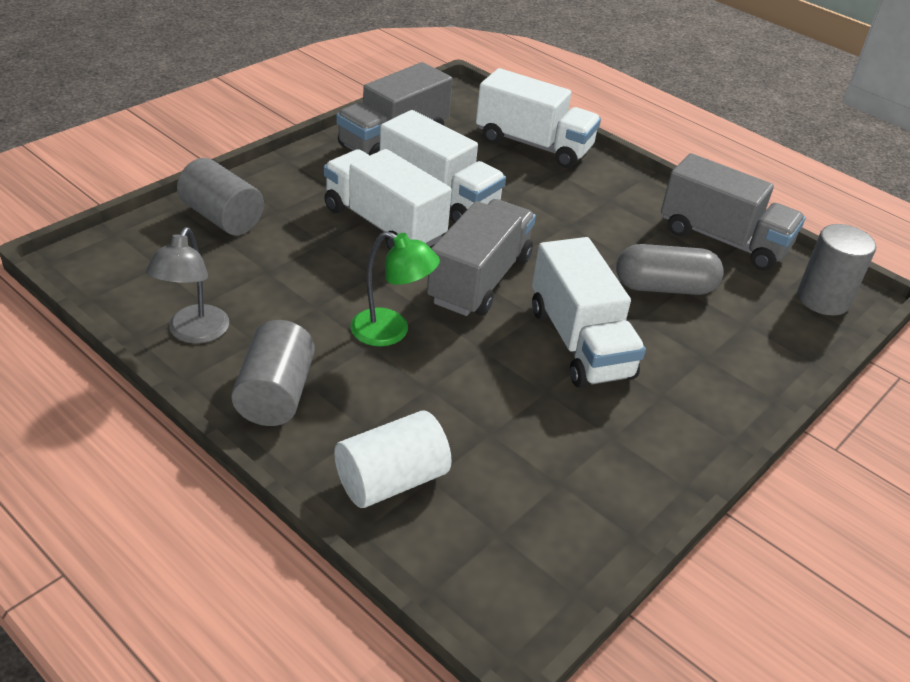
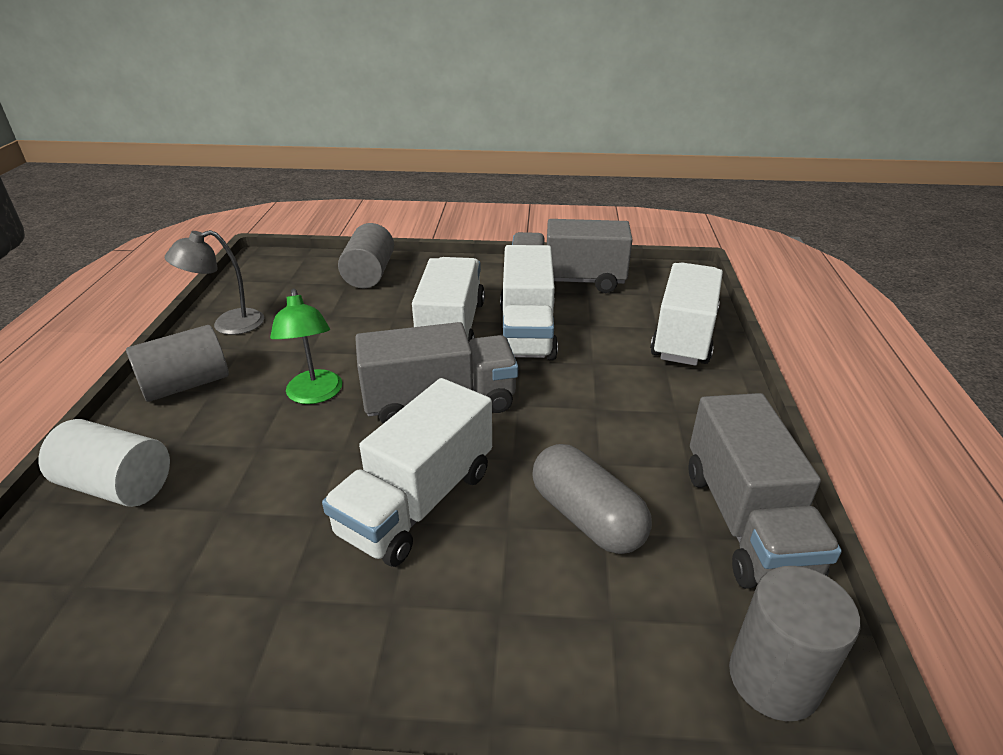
camera: 55 degrees right, 5 degrees down
white truck [476,68,601,168] -> white truck turned 150 degrees counterclockwise [650,263,723,366]

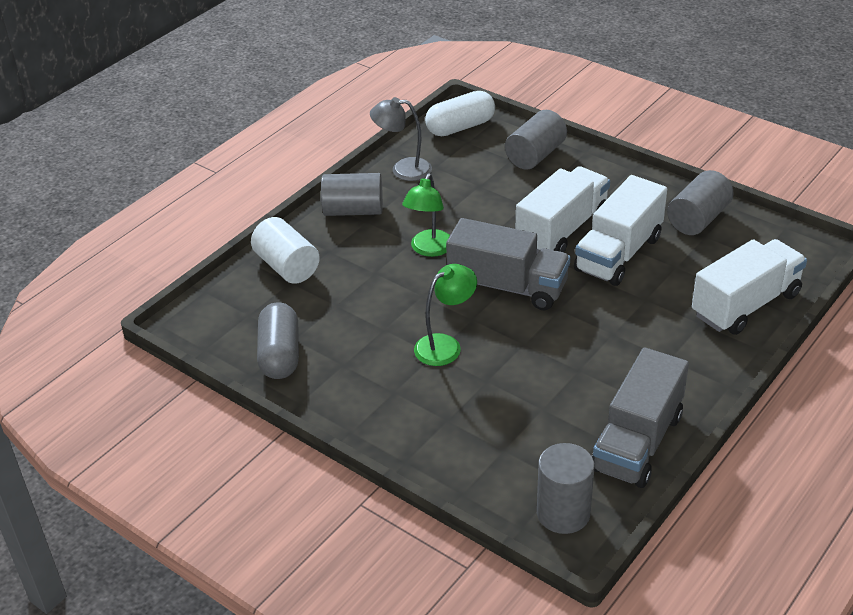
camera: 35 degrees right, 5 degrees up
white truck [322,378,492,567] -> green lamp [414,264,477,366]
grey truck [512,219,633,293] -> grey cylinder [667,170,734,235]
grey capsule [532,444,652,554] -> grey capsule moved to [257,302,299,379]
none -> white capsule [425,91,495,136]

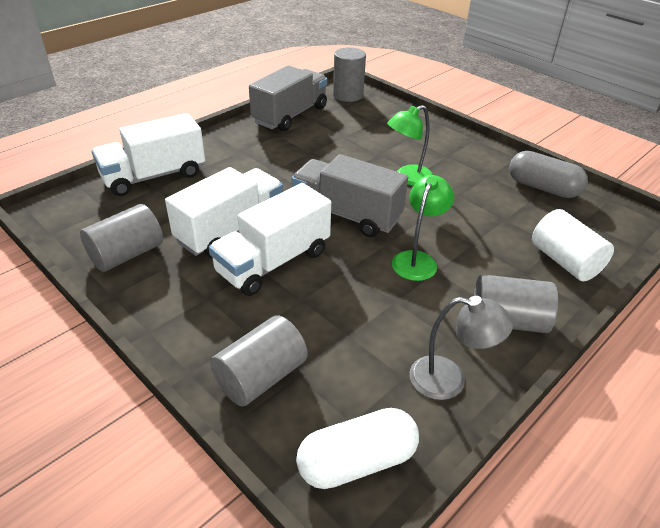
camera: 175 degrees left, 0 degrees up
grey capsule [257,302,299,379] -> grey capsule turned 60 degrees counterclockwise [509,151,588,198]

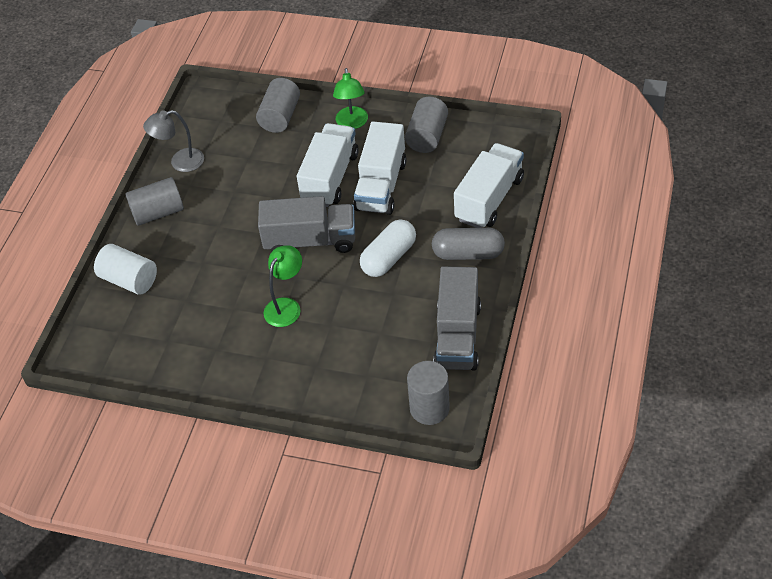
camera: 155 degrees right, 10 degrees up
white capsule [296,408,419,489] -> white capsule moved to [360,219,416,277]
green lamp [392,175,454,281] -> green lamp moved to [333,68,368,129]
grey capsule [509,151,588,198] -> grey capsule moved to [432,228,505,260]

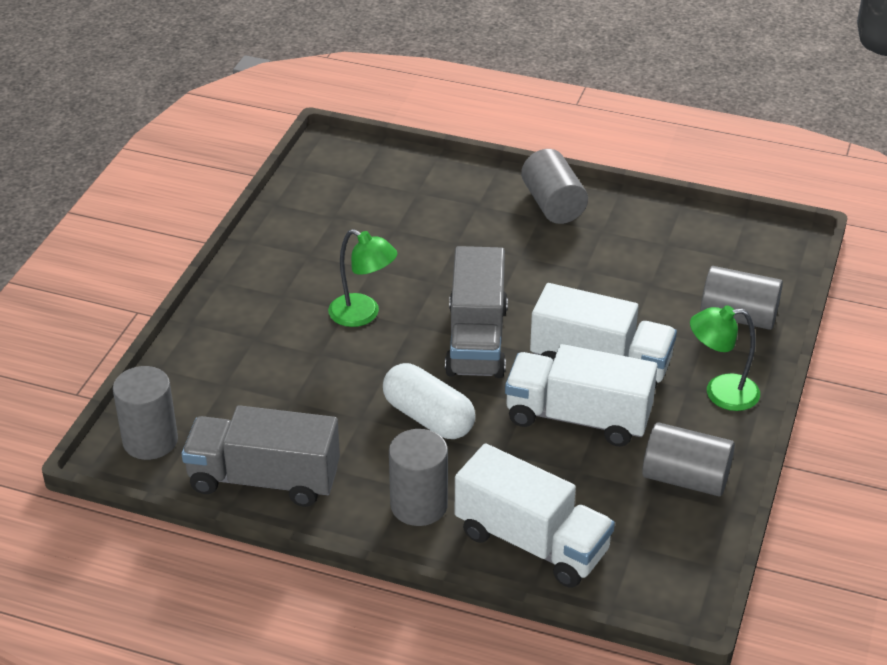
camera: 90 degrees right, 10 degrees down
white cylinder [94,244,157,295] -> none
grey lamp [143,110,204,172] -> none
grey capsule [432,228,505,260] -> grey cylinder [389,429,448,526]

